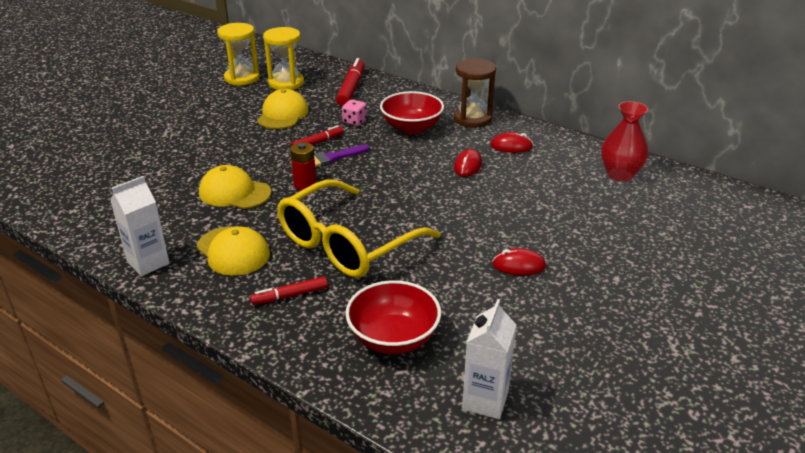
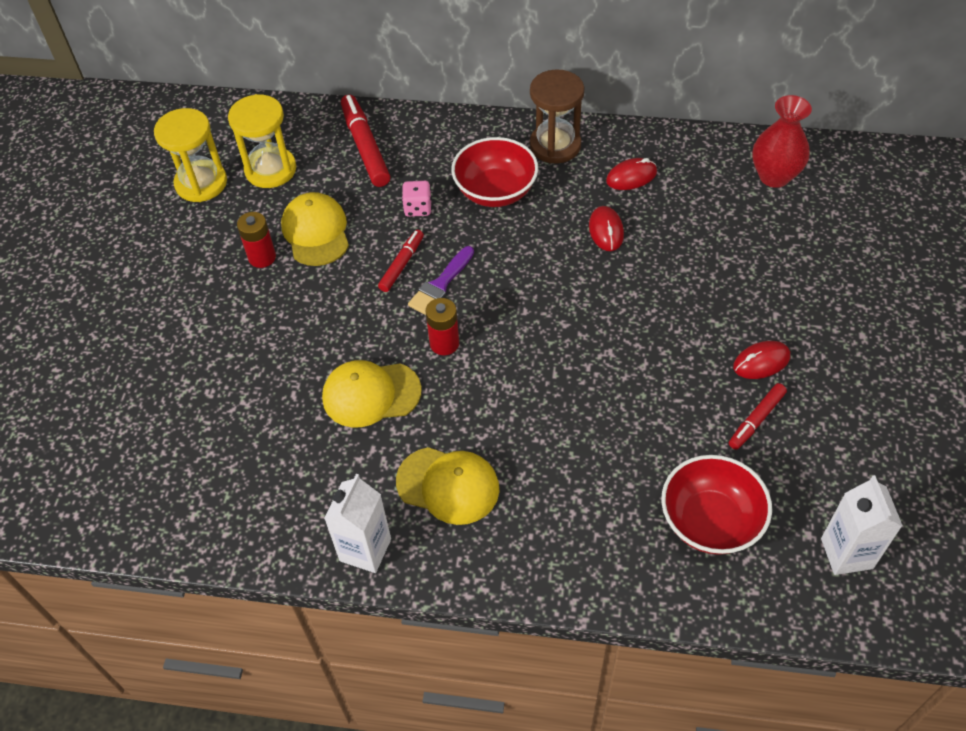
camera: 25 degrees left, 20 degrees up
red marker [250,276,328,305] -> red marker moved to [729,383,787,450]
yellow glasses [277,180,441,278] -> none
none -> red battery [237,212,276,268]

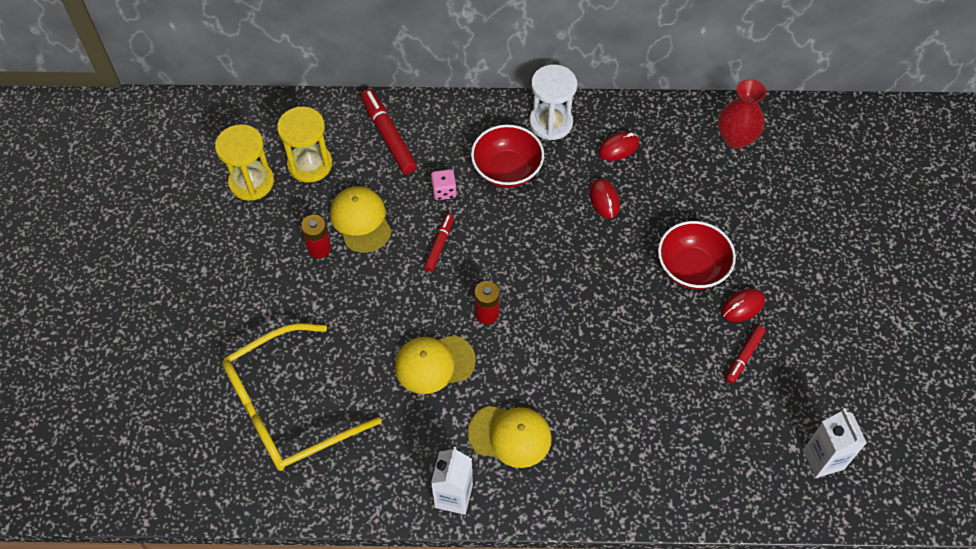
camera: 10 degrees left, 5 degrees up
purple brush [408,246,474,315] -> none
brown hourglass [530,69,584,164] -> white hourglass [529,65,577,140]
red bowl [661,455,772,555] -> red bowl moved to [658,221,736,290]
none -> yellow glasses [222,323,382,471]

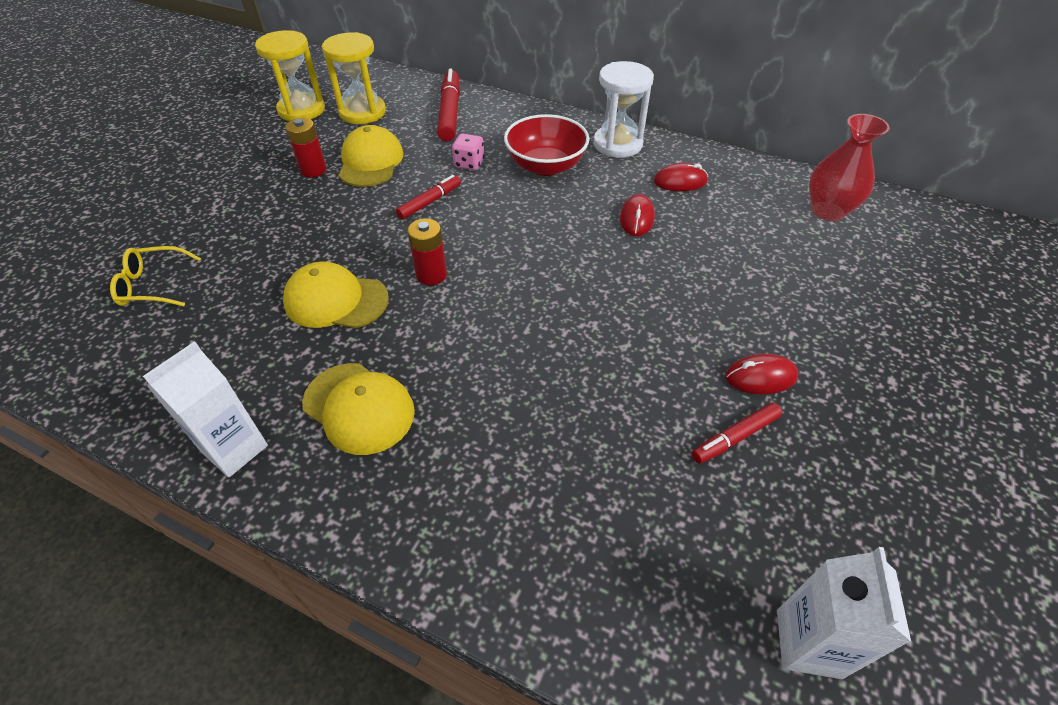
camera: 25 degrees right, 10 degrees down
yellow glasses [222,323,382,471] -> yellow glasses [110,246,201,307], size x0.44
red bowl [658,221,736,290] -> none

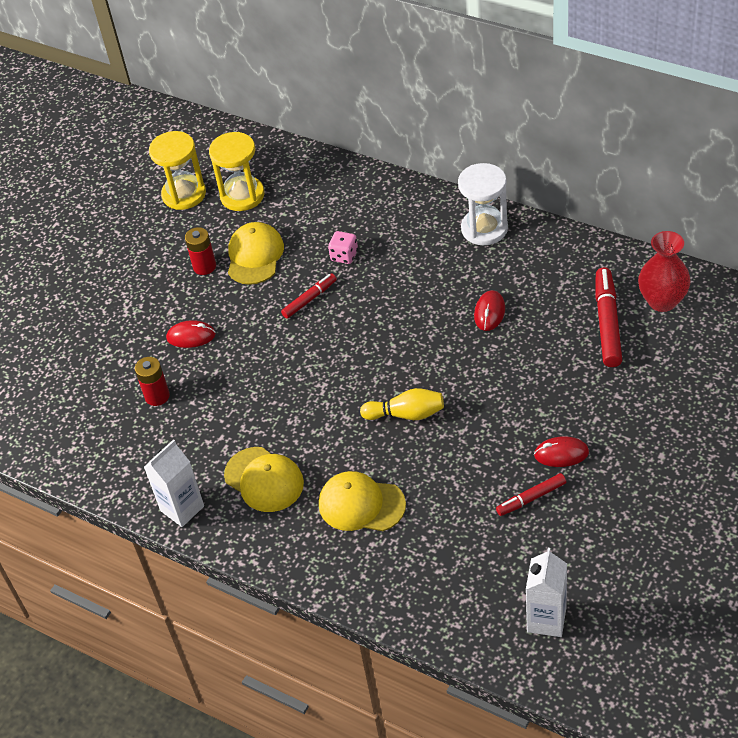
camera: 10 degrees right, 0 degrees up
yellow glasses [110,246,201,307] -> none
yellow cap [283,261,389,328] -> yellow cap moved to [319,471,406,531]
red battery [407,218,447,285] -> red battery moved to [135,357,170,406]
red marker [437,68,460,142] -> red marker moved to [596,267,622,367]
red bowl [504,114,589,176] -> none
red mouse [654,163,708,191] -> red mouse moved to [166,320,216,348]
none -> yellow bowling pin [360,388,444,420]

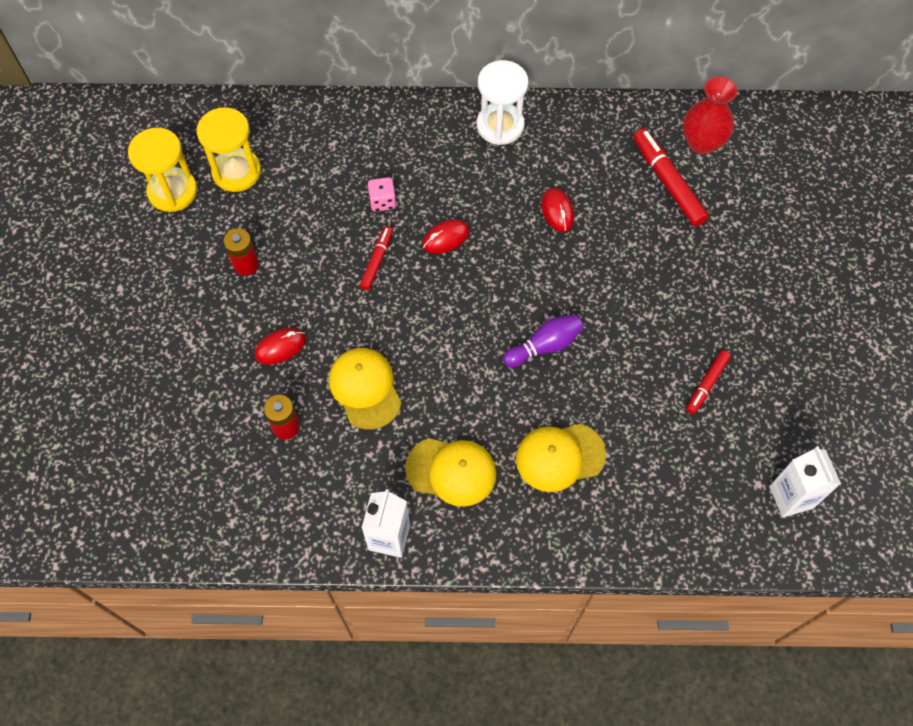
camera: 35 degrees left, 15 degrees up
yellow cap [228,222,284,285] -> yellow cap moved to [329,348,401,429]
yellow bowling pin [360,388,444,420] -> purple bowling pin [503,315,584,367]
red mouse [534,436,589,467] -> red mouse moved to [422,219,470,254]

